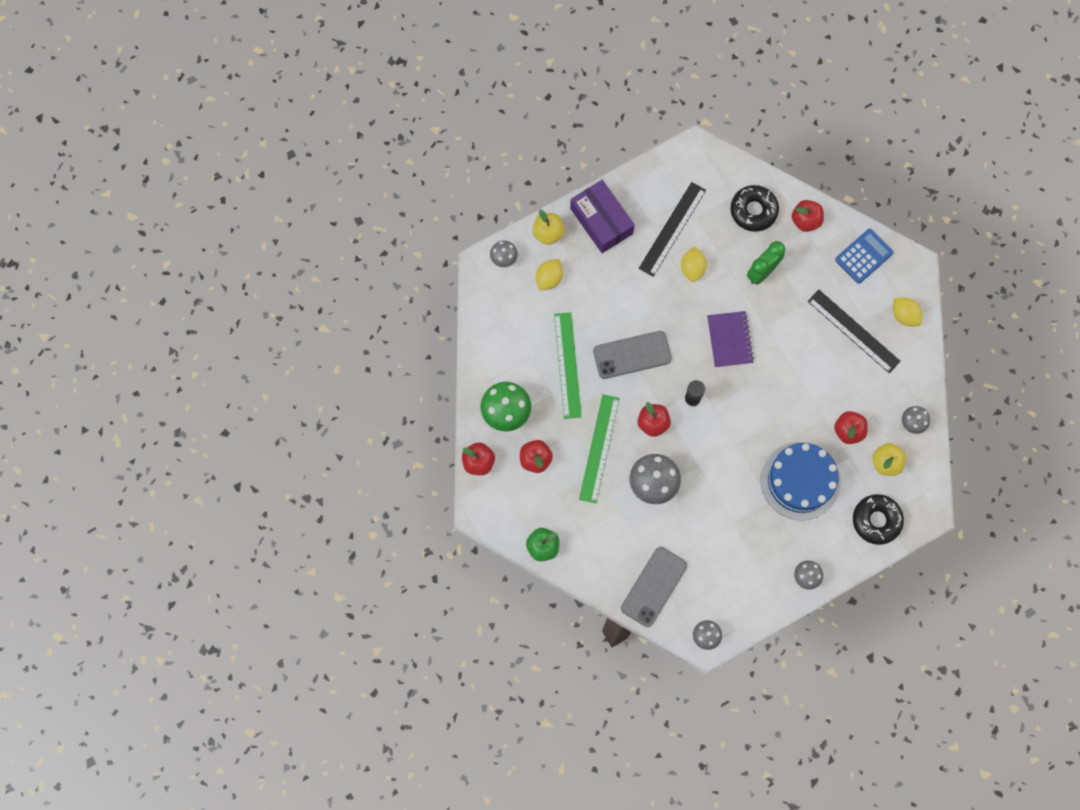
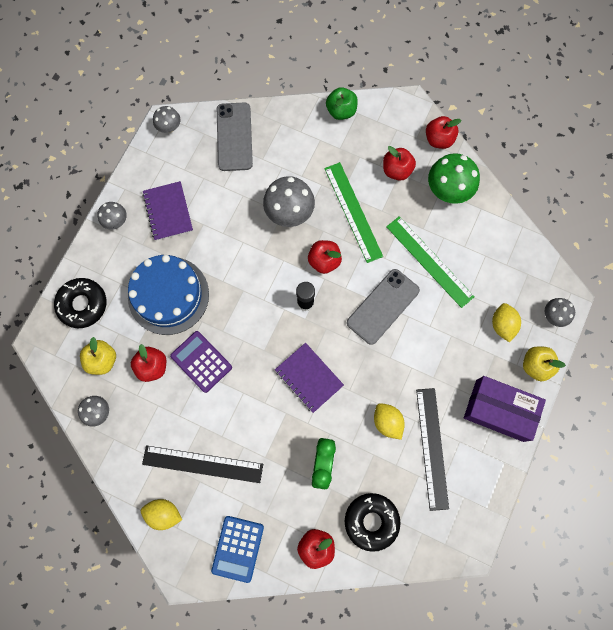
camera: 145 degrees right, 0 degrees up
none -> purple notebook [142,181,193,241]
none -> purple calculator [170,331,232,393]

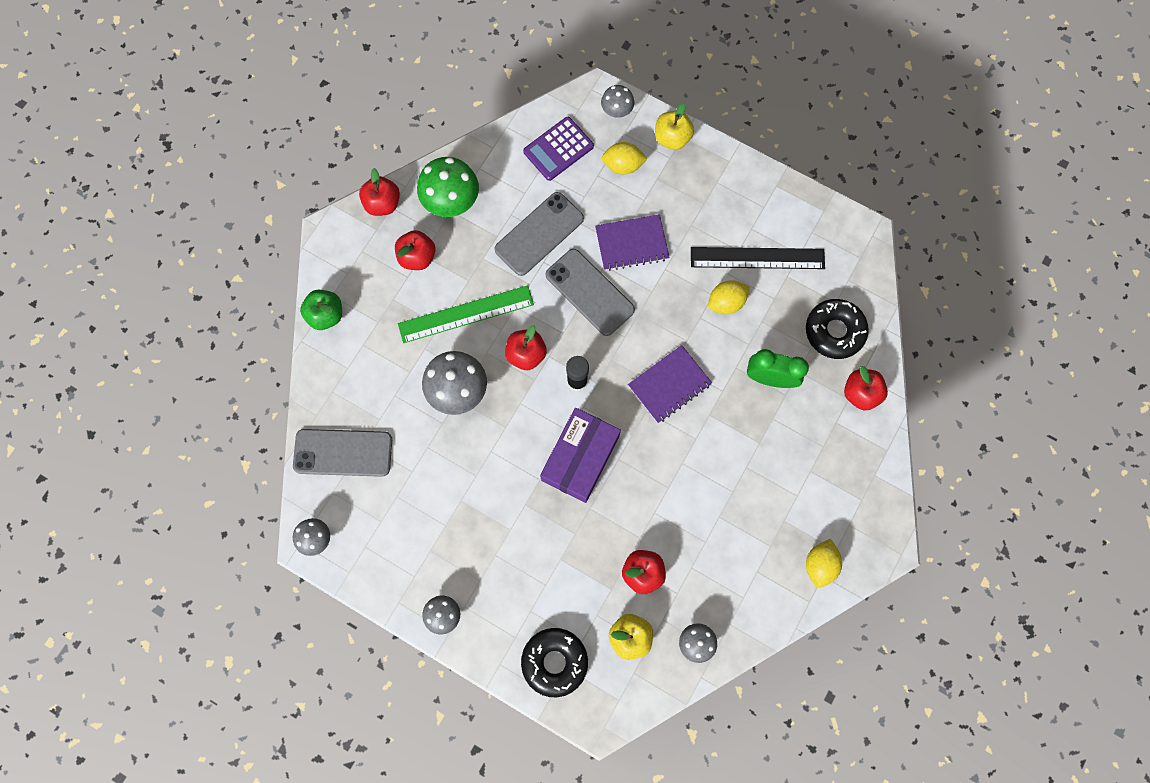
camera: 85 degrees left, 0 degrees up
blue cake [128,255,209,335] -> none
purple notebook [142,181,193,241] -> purple notebook moved to [595,214,670,271]
black ruler [142,445,263,483] -> none
purple calculator [170,331,232,393] -> purple calculator moved to [523,117,594,181]
blue calculator [211,516,264,583] -> none
green ruler [386,216,475,308] -> grey phone [494,192,584,276]
purple box [464,376,546,442] -> purple box moved to [540,408,621,503]

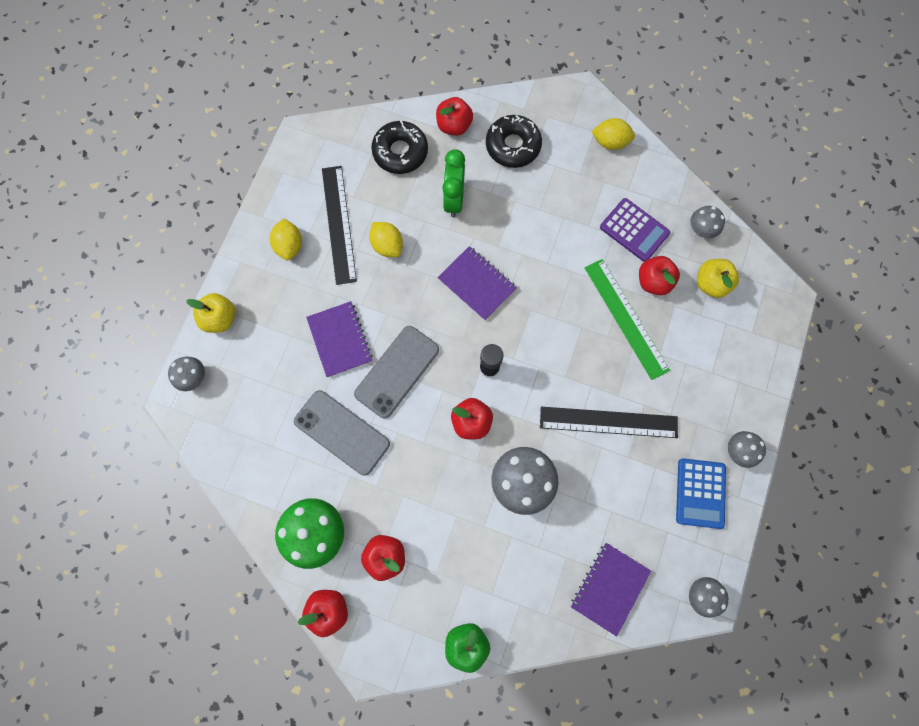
camera: 100 degrees left, 0 degrees up
grey phone [293,429,392,477] -> purple notebook [571,543,651,637]
green ruler [398,285,534,343] -> green ruler moved to [585,259,670,380]
black donut [521,628,588,697] -> black donut moved to [486,115,542,168]
purple calculator [523,117,594,181] -> purple calculator moved to [600,198,670,262]
purple box [540,408,621,503] -> none
yellow lemon [602,142,647,175] -> yellow lemon moved to [270,219,302,260]
none -> black ruler [540,407,678,438]
none -> blue calculator [676,458,726,529]

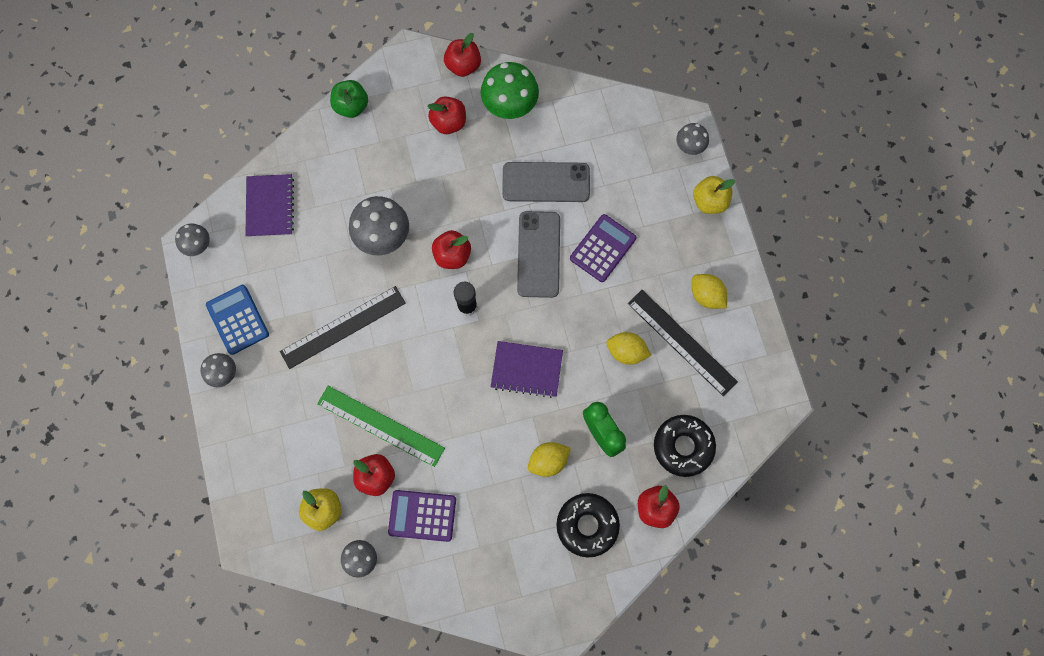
camera: 145 degrees right, 0 degrees up
purple notebook [306,301,373,377] -> purple calculator [570,214,636,282]
yellow lemon [591,118,635,150] -> yellow lemon moved to [528,442,571,477]

